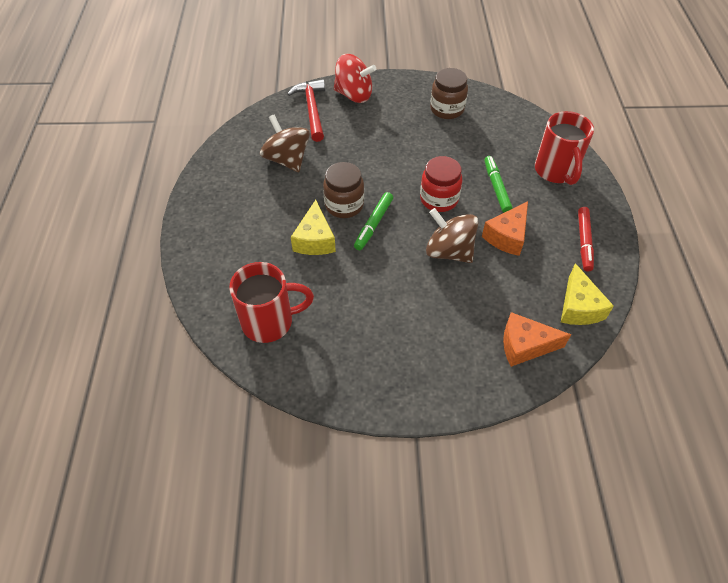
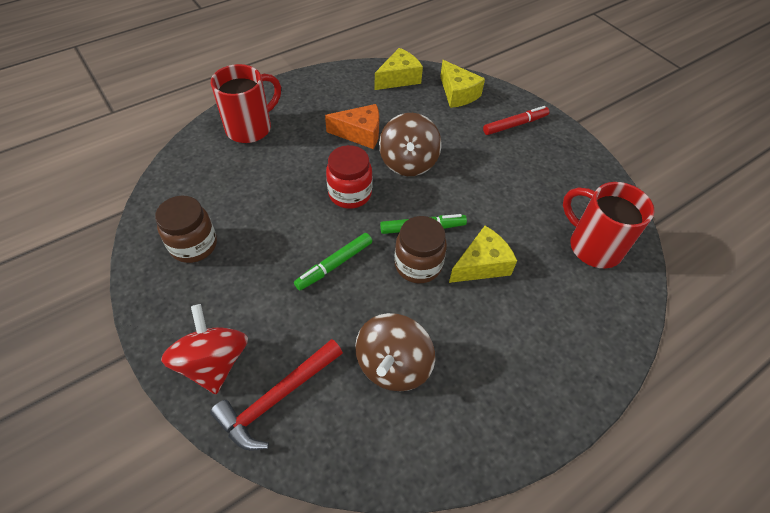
camera: 125 degrees left, 0 degrees up
green marker [484,156,513,213] -> green marker moved to [294,233,372,291]
orange cheese [503,312,571,367] -> yellow cheese [440,60,485,108]
red marker [578,207,594,271] -> red marker moved to [483,106,549,135]

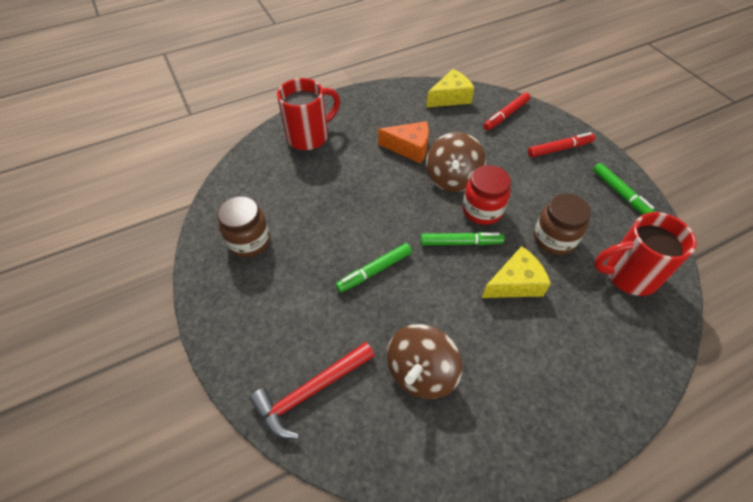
camera: 10 degrees right, 0 degrees up
red spinning top [161,304,248,394] -> none
red jar [326,145,372,209] -> red jar moved to [462,165,511,225]
brown jar [395,216,447,283] -> brown jar moved to [534,193,591,255]
yellow cheese [440,60,485,108] -> red marker [483,92,530,130]
red mug [563,182,654,268] -> red mug turned 60 degrees counterclockwise [594,212,697,296]
none -> green marker [593,163,656,215]

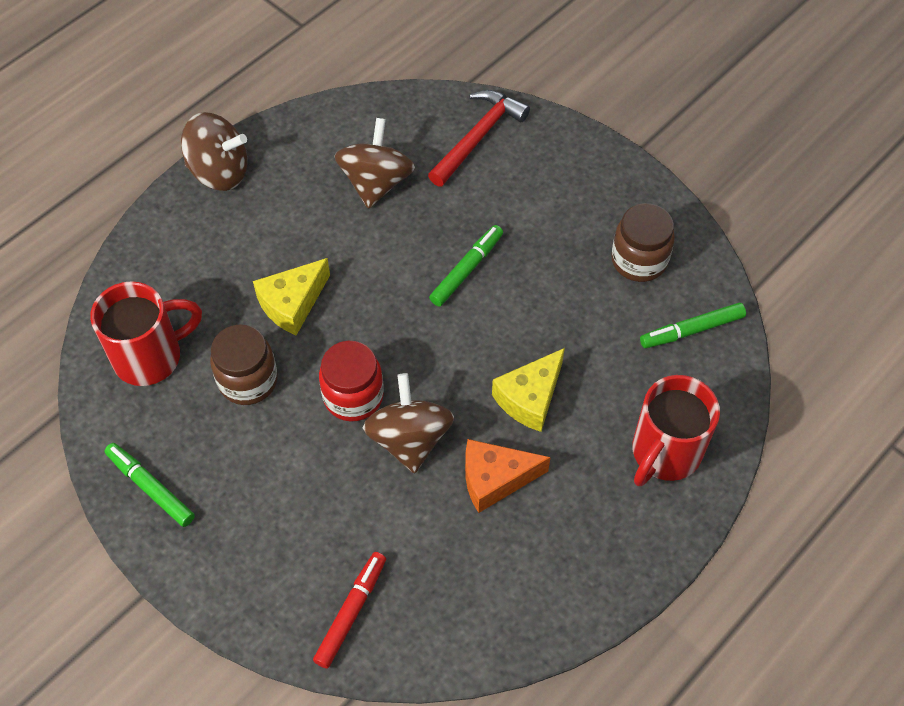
camera: 160 degrees right, 5 degrees up
green marker [421,232,504,245] -> green marker moved to [640,303,746,348]
yellow cheese [427,69,474,107] -> yellow cheese moved to [492,348,565,432]
red marker [528,132,595,157] -> none
none -> brown spinning top [181,112,247,191]

